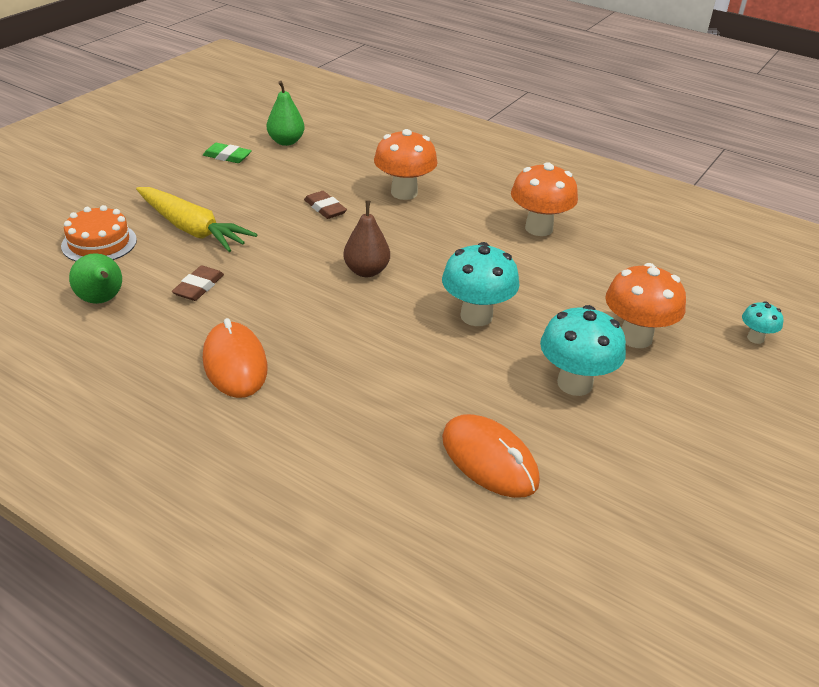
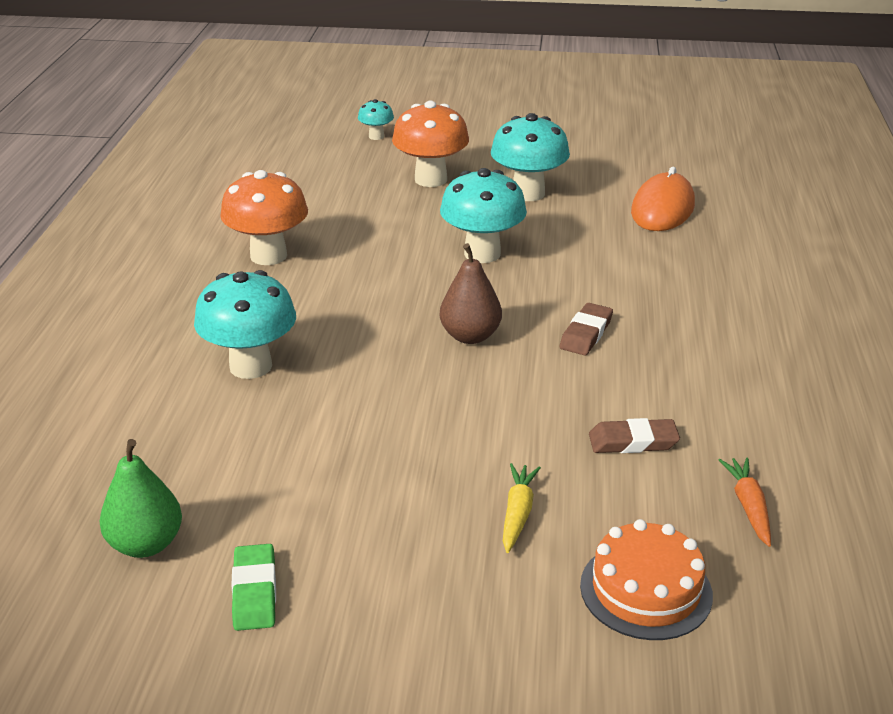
camera: 115 degrees left, 5 degrees down
green pear [69,253,122,304] -> orange carrot [719,458,771,547]
yellow carrot [136,187,258,252] -> yellow carrot [503,463,541,553], size x0.48
orange mouse [203,318,268,398] -> none
brown eraser [304,191,347,219] -> brown eraser moved to [560,303,613,355]
orange mushroom [374,129,438,200] -> turquoise mushroom [194,270,296,379]

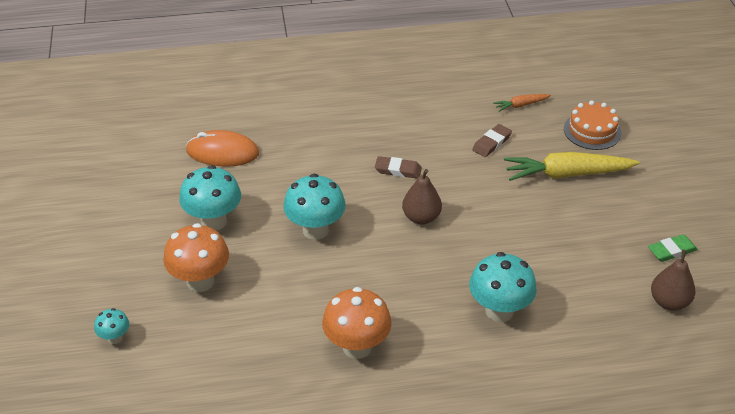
camera: 105 degrees left, 10 degrees up
green pear [99,439,182,558] -> brown pear [651,250,696,311]
yellow carrot [503,463,541,553] -> yellow carrot [504,152,640,181], size x2.08
brown eraser [589,418,680,453] -> brown eraser turned 60 degrees clockwise [472,124,512,157]

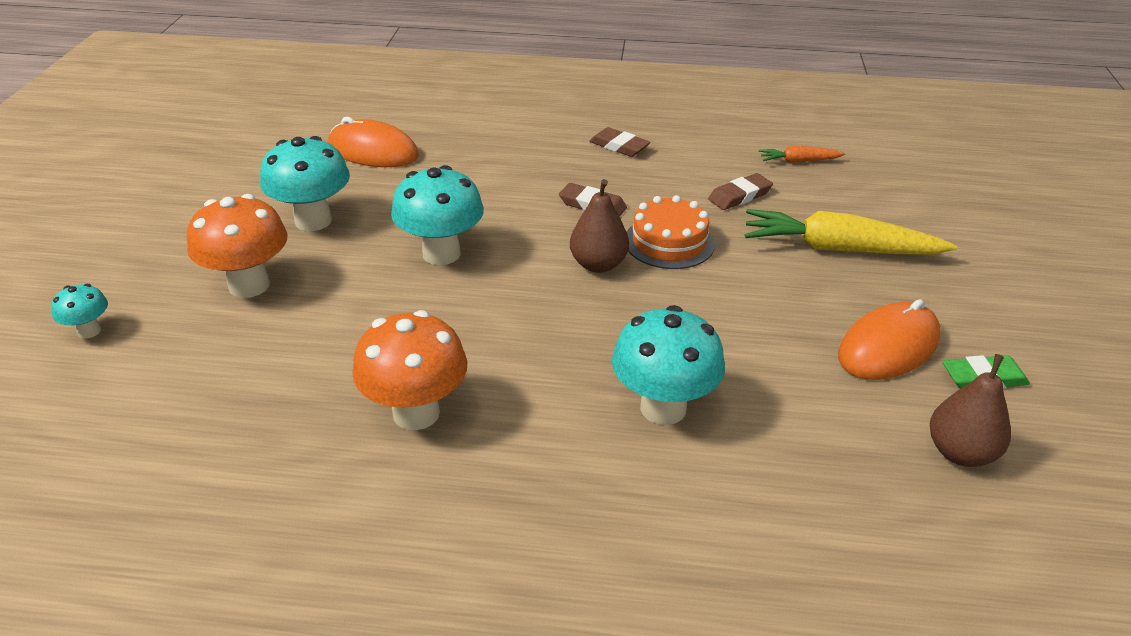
camera: 15 degrees right, 5 degrees down
orange cake [564,100,622,150] -> orange cake moved to [627,195,715,269]
none -> brown eraser [589,127,651,157]
none -> orange mouse [838,299,941,380]

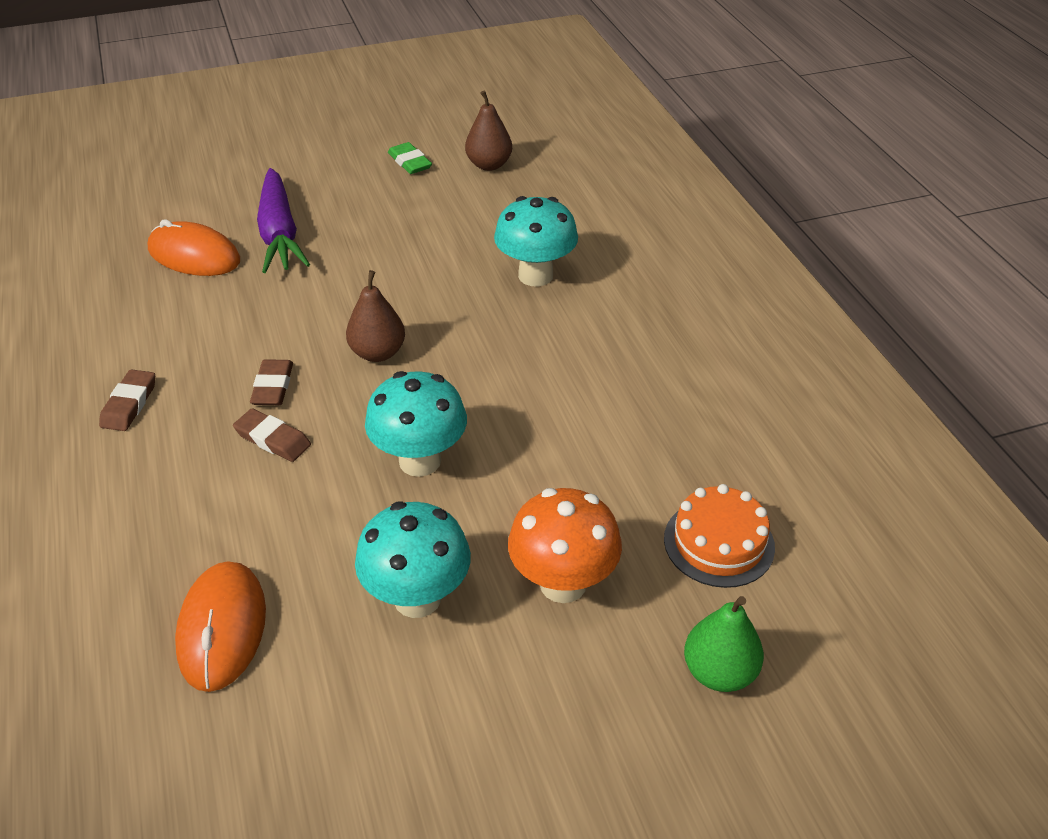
camera: 115 degrees left, 5 degrees up
turquoise mushroom [51,284,108,338] -> green pear [684,596,764,692]
orange mushroom [352,310,467,430] -> none
orange cake [627,195,715,269] -> orange cake moved to [664,484,775,588]
brown eraser [708,173,773,210] -> brown eraser moved to [233,409,311,462]
yellow carrot [745,209,957,255] -> purple carrot [257,168,310,273]
orange carrot [759,146,845,163] -> none
orange mouse [838,299,941,380] -> orange mouse moved to [148,220,240,276]

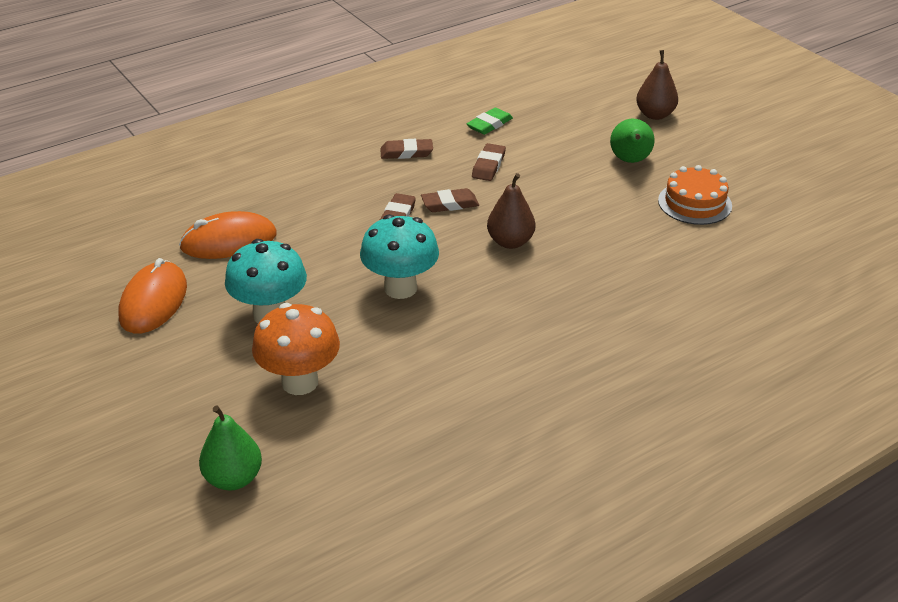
camera: 75 degrees right, 5 degrees down
orange mouse [148,220,240,276] -> orange mouse moved to [118,258,187,334]
purple carrot [257,168,310,273] -> green pear [610,119,655,163]
green eraser [388,142,432,174] -> green eraser moved to [466,107,513,135]
brown pear [465,91,512,171] -> brown pear moved to [636,50,678,120]
turquoise mushroom [494,196,578,287] -> none
orange cake [664,484,775,588] -> orange cake moved to [658,165,732,225]
none -> brown eraser [472,143,506,181]

